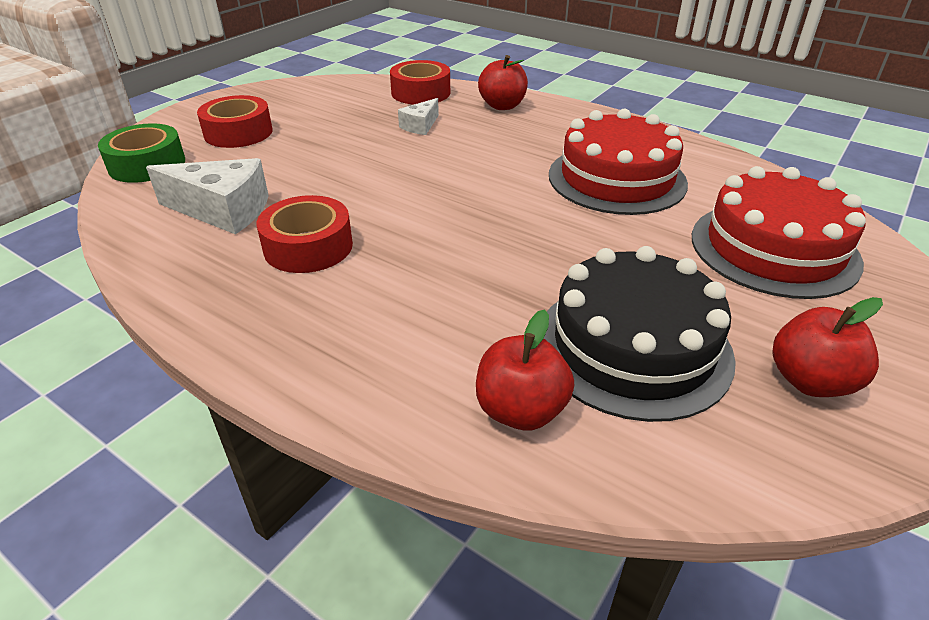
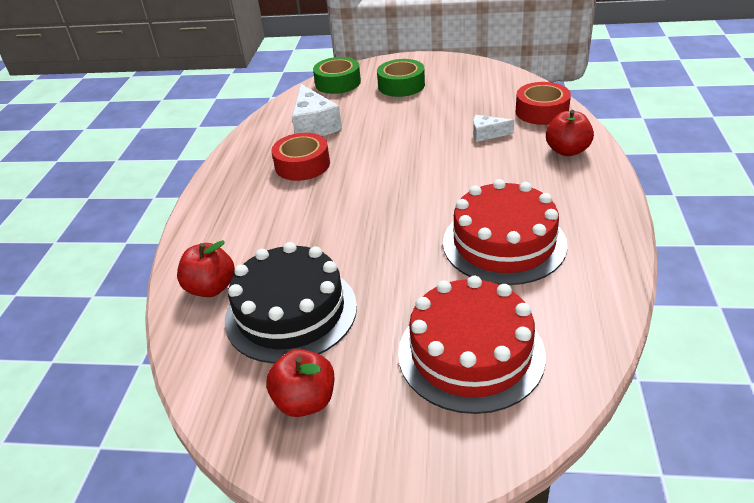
camera: 65 degrees right, 0 degrees up
red tape [197,95,273,148] -> green tape [377,59,425,97]

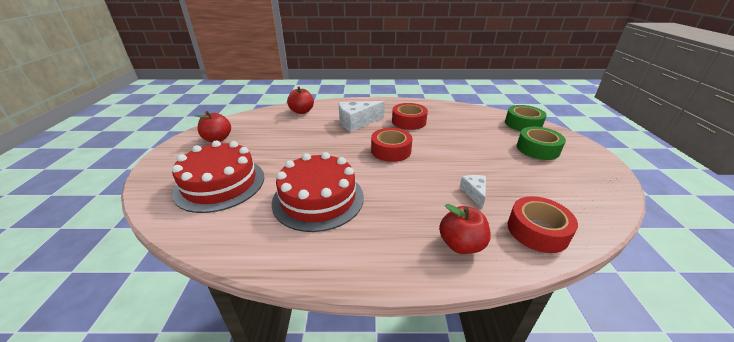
camera: 80 degrees right, 5 degrees down
black cake [224,242,357,364] -> none
white cheese [292,84,342,136] -> white cheese moved to [339,101,385,132]
none -> red tape [371,128,412,162]

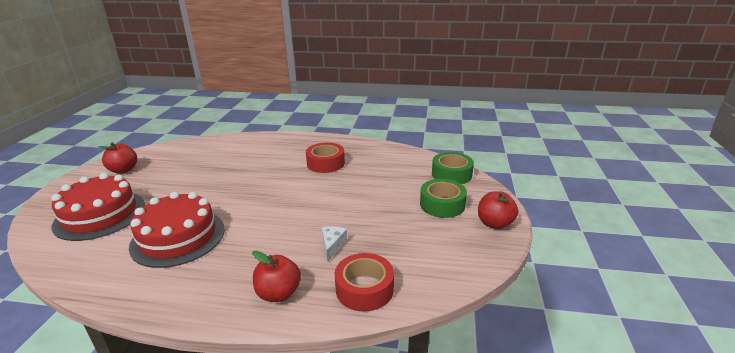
camera: 10 degrees right, 5 degrees down
red apple [287,86,314,114] -> red apple moved to [478,191,518,229]
white cheese [339,101,385,132] -> none
red tape [371,128,412,162] -> none

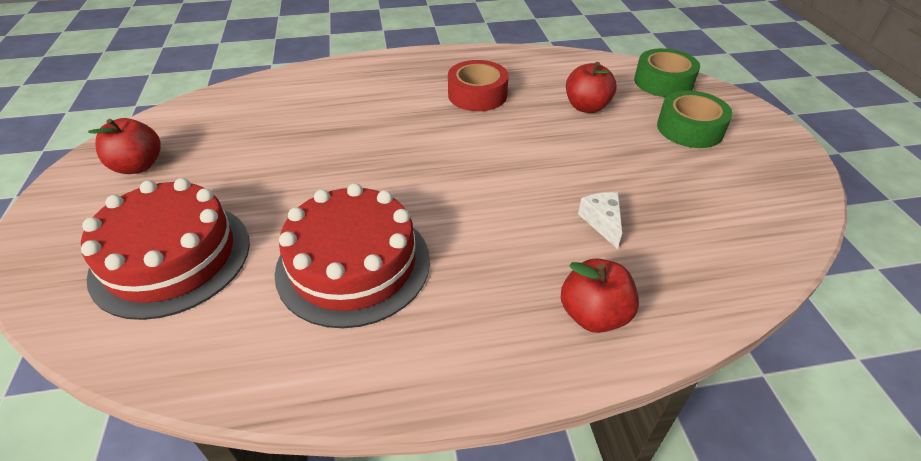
camera: 20 degrees left, 15 degrees up
red tape [335,253,394,312] -> none
red apple [478,191,518,229] -> red apple moved to [566,62,617,113]

